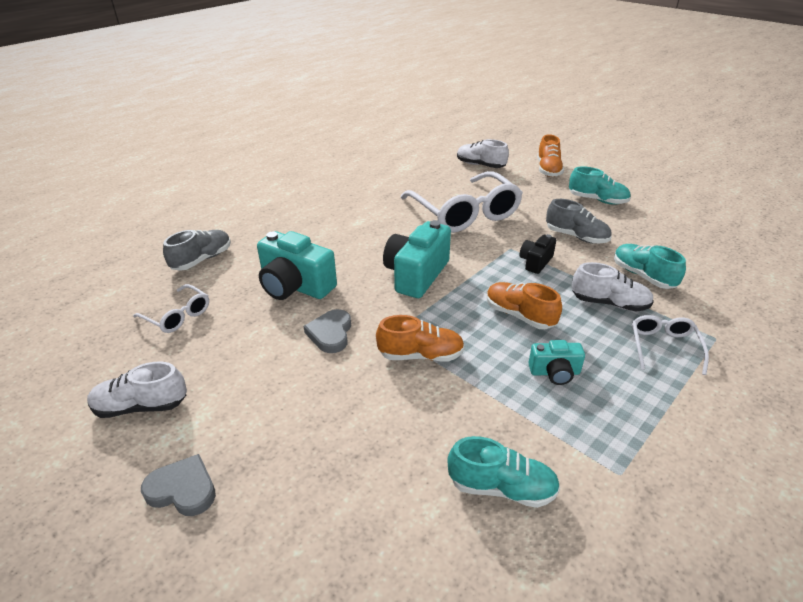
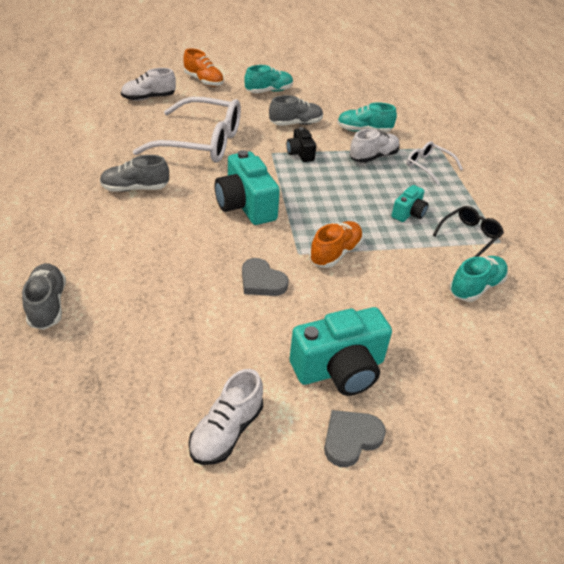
camera: 55 degrees left, 5 degrees up
white glasses [133,284,209,333] -> none
turquoise camera [257,231,337,300] -> turquoise camera moved to [290,307,392,396]
orange shoe [487,282,562,329] -> none
none -> grey shoe [100,155,169,192]
none -> black glasses [433,206,504,257]

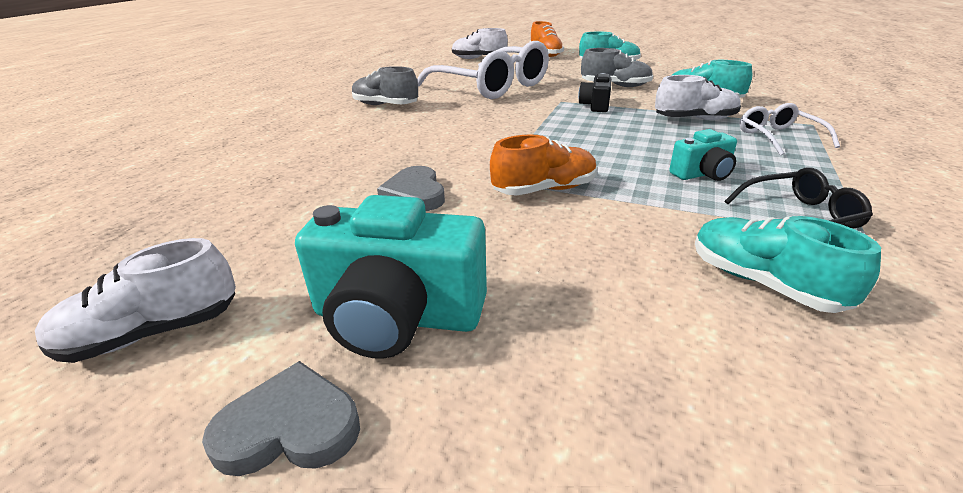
camera: 35 degrees right, 10 degrees down
grey shoe [22,263,66,330] -> none
turquoise camera [215,150,280,225] -> none
turquoise shoe [449,256,508,302] -> turquoise shoe turned 120 degrees counterclockwise [695,216,881,313]

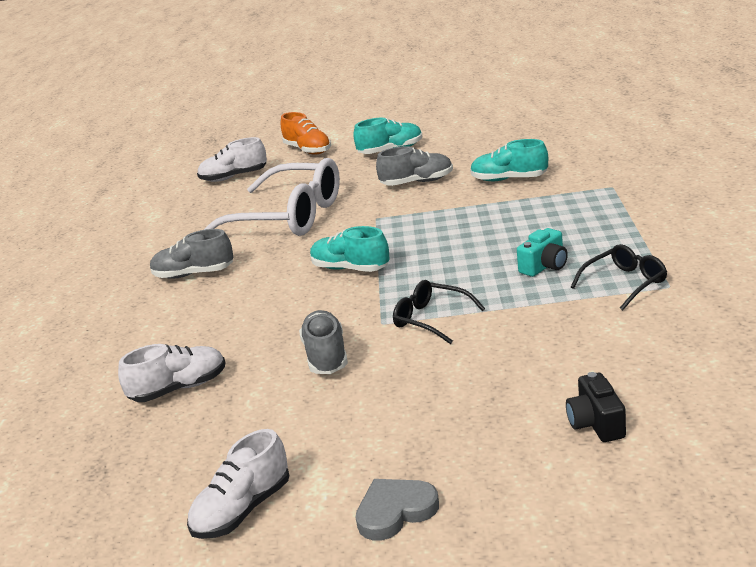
camera: 20 degrees left, 5 degrees down
turquoise camera [295,195,487,359] -> none
grey heart [377,166,445,211] -> grey shoe [299,310,348,374]
orange shoe [490,134,597,196] -> black glasses [393,280,485,344]
black camera [578,73,611,112] -> black camera moved to [566,372,626,442]
white shoe [655,75,741,120] -> white shoe moved to [118,344,226,402]
turquoise shoe [695,216,881,313] -> turquoise shoe moved to [310,226,389,272]
white glasses [740,103,840,156] -> none

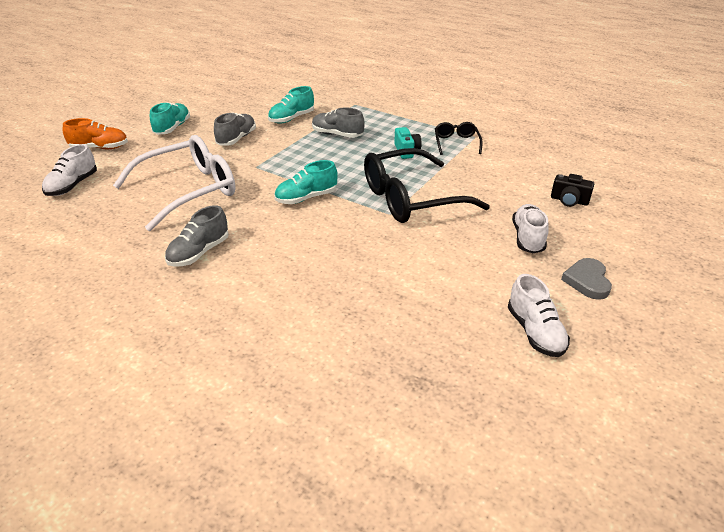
camera: 60 degrees left, 10 degrees up
white shoe [118,344,226,402] -> white shoe moved to [512,204,549,253]
grey shoe [299,310,348,374] -> grey shoe moved to [312,107,365,138]
black glasses [393,280,485,344] -> black glasses [364,148,490,223], size x2.09

